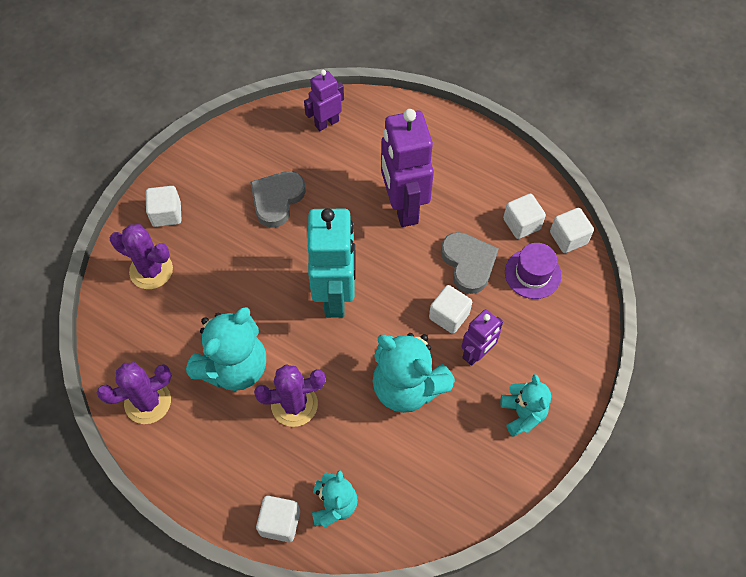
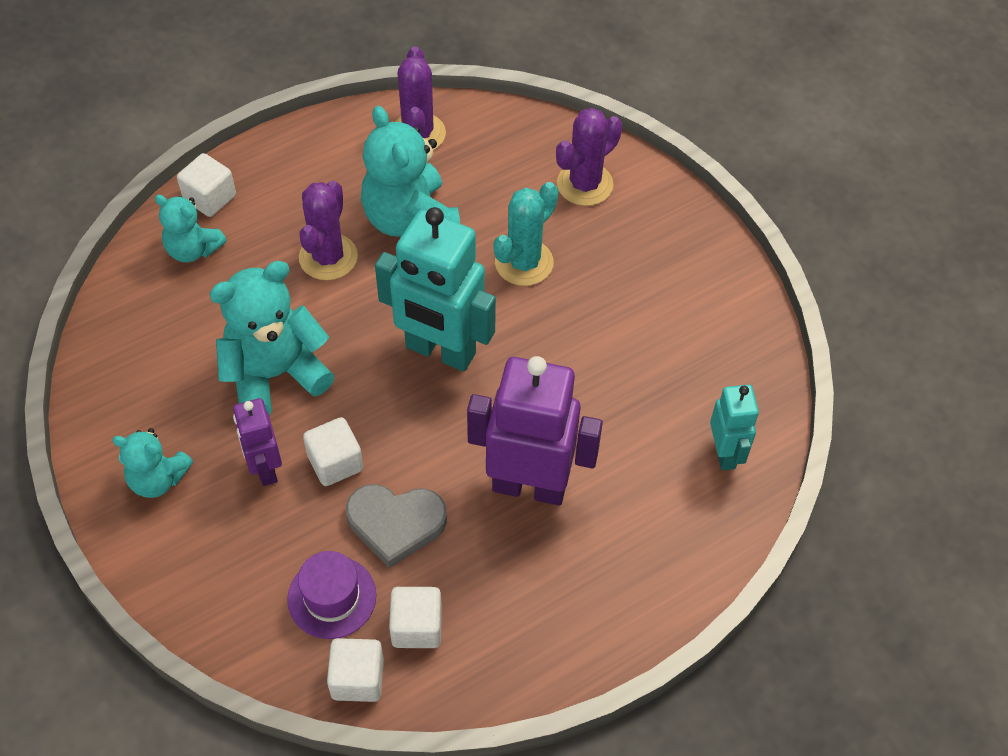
camera: 115 degrees right, 5 degrees down
white cube [146,186,182,227] -> none
grey heart [250,171,306,228] -> none
purple robot [304,70,344,131] -> turquoise robot [710,385,759,470]
none -> turquoise cactus [494,182,558,286]

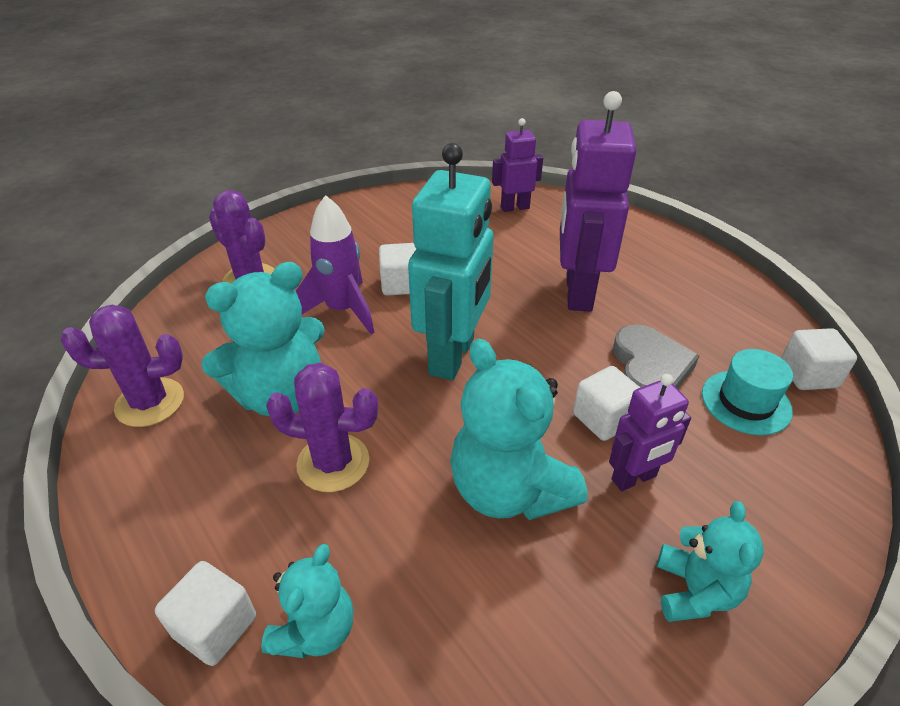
camera: 95 degrees left, 15 degrees down
purple hat [287,551,376,639] -> turquoise hat [702,349,793,435]
white cube [389,587,442,648] -> white cube moved to [379,243,417,296]
turquoise cactus [494,182,558,286] -> purple rocket [296,195,375,334]
turquoise robot [710,385,759,470] -> purple robot [492,118,543,212]

